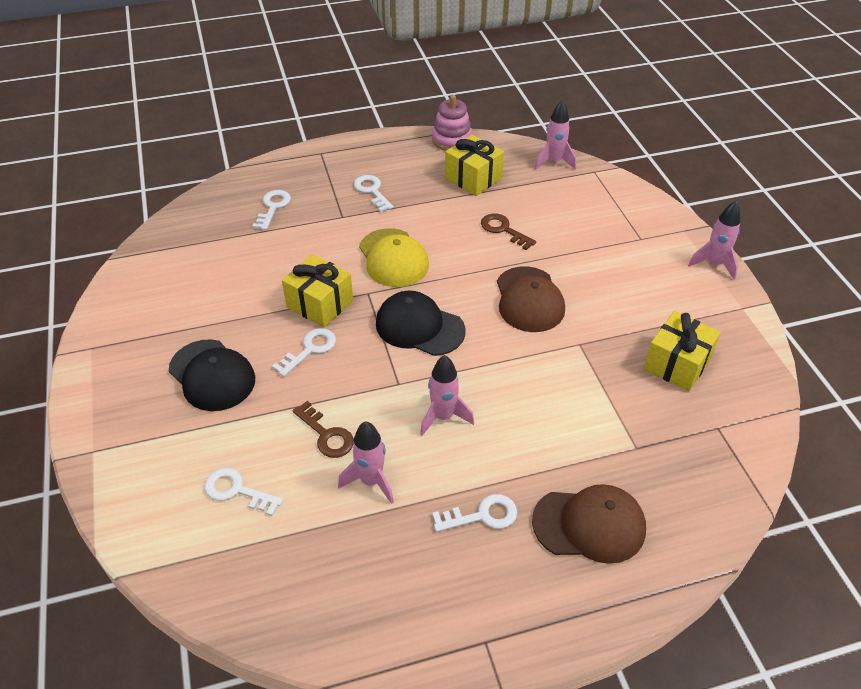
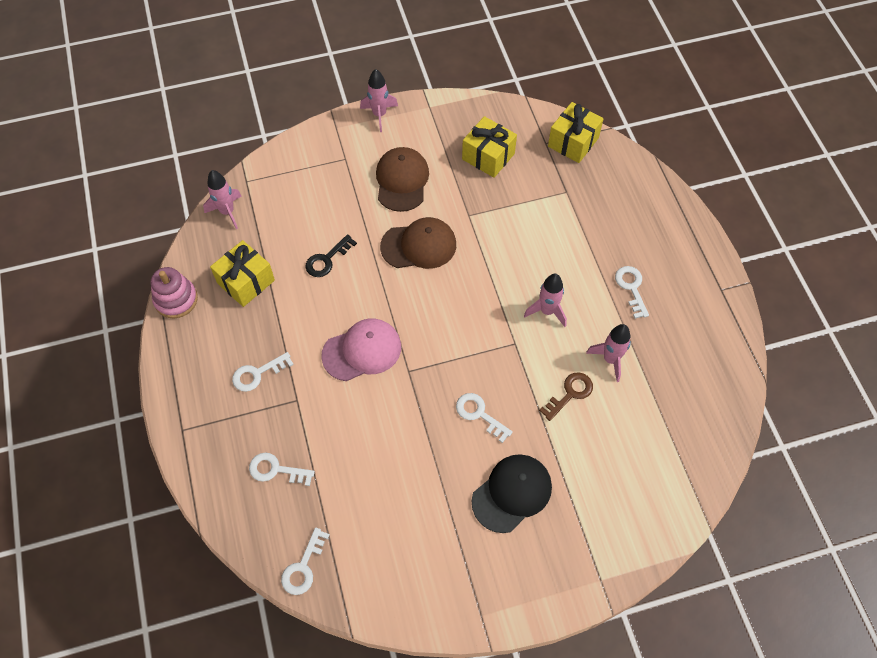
camera: 90 degrees left, 15 degrees up
white key [204,468,283,516] -> white key moved to [281,527,330,595]
yellow gift [282,254,353,328] -> yellow gift moved to [548,102,604,163]
yellow cap [359,228,429,287] -> pink cap [321,318,401,381]
black cap [376,291,466,356] -> none
brown key [481,214,536,250] -> black key [305,234,357,277]
brown cap [532,484,646,564] -> brown cap moved to [376,147,429,212]

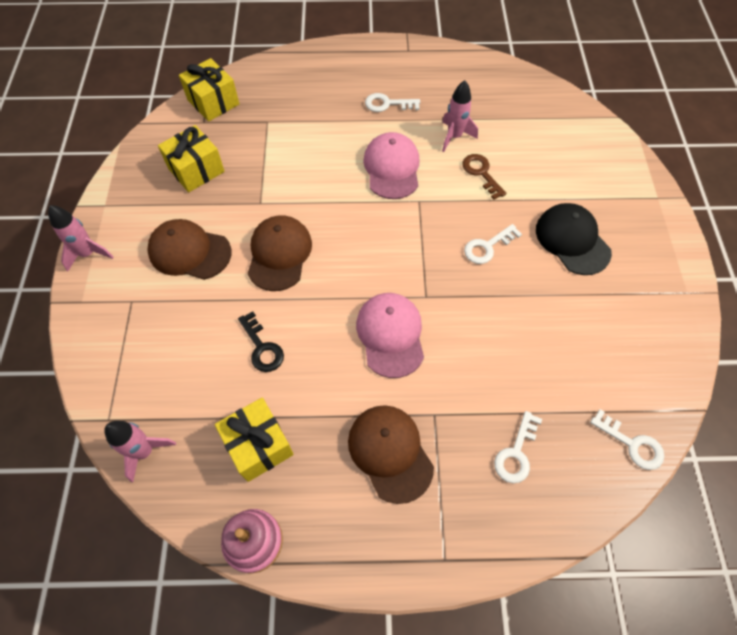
camera: 75 degrees left, 0 degrees up
white key [232,352,294,392] -> brown cap [348,405,434,504]
pink rocket [524,274,567,327] -> pink cap [363,132,419,199]

